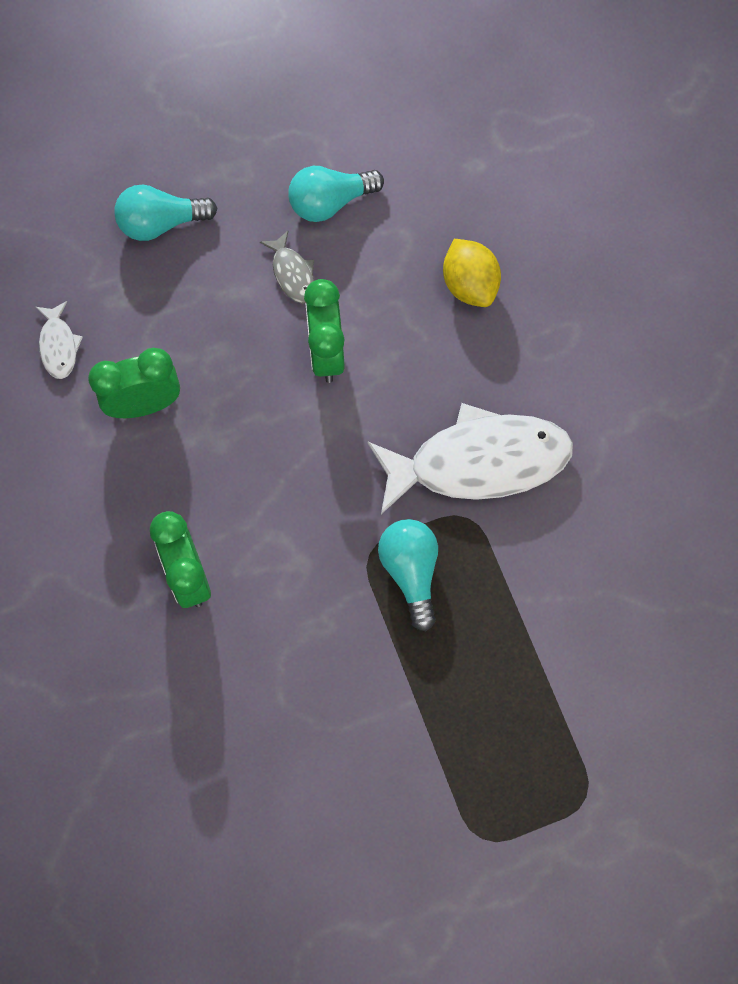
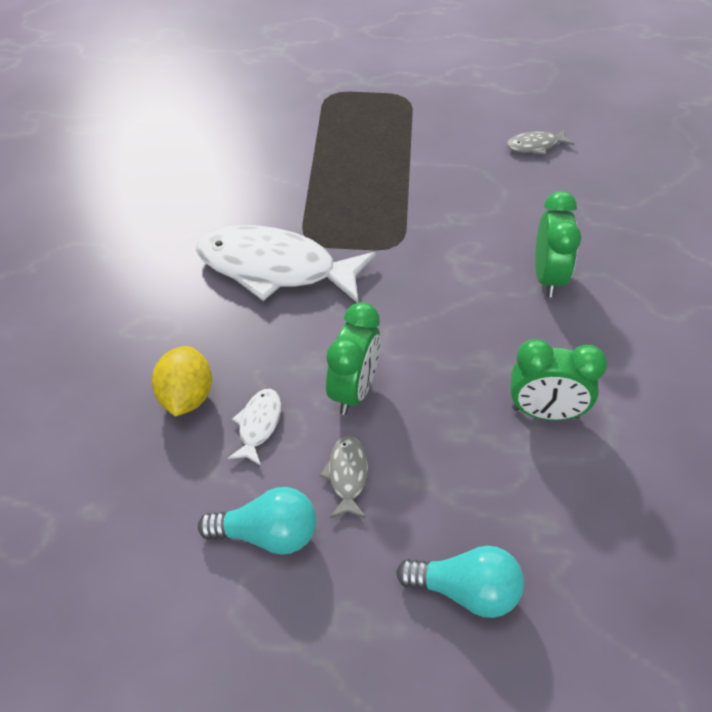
camera: 155 degrees left, 20 degrees down
white fish [36,301,83,379] -> white fish moved to [228,389,281,466]
turquoise light bulb [378,519,438,631] -> none
none -> grey fish [507,128,575,155]

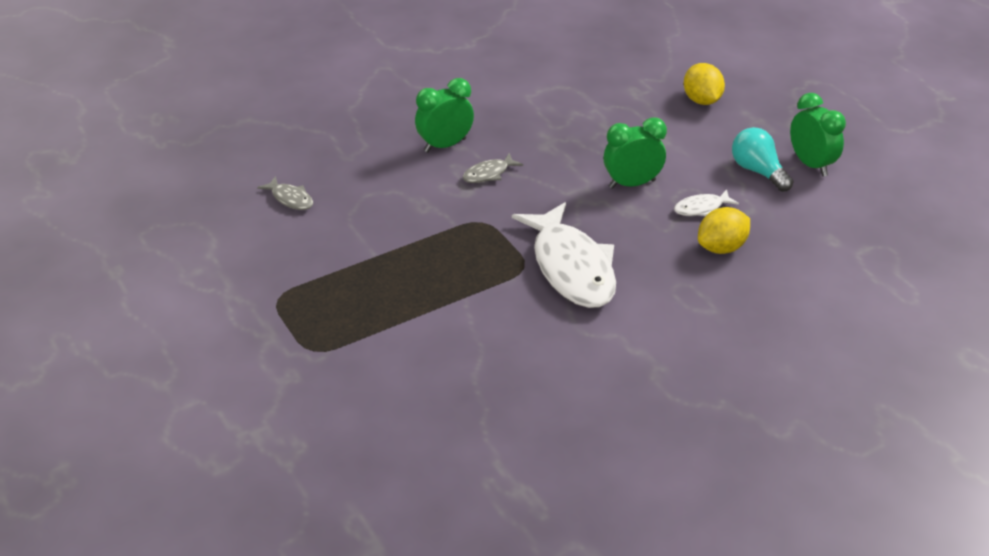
camera: 125 degrees left, 10 degrees down
grey fish [319,436,368,518] -> grey fish moved to [462,153,523,183]
turquoise light bulb [396,546,524,618] -> yellow lemon [684,63,725,105]
green clock [511,339,607,420] -> green clock moved to [790,93,846,176]

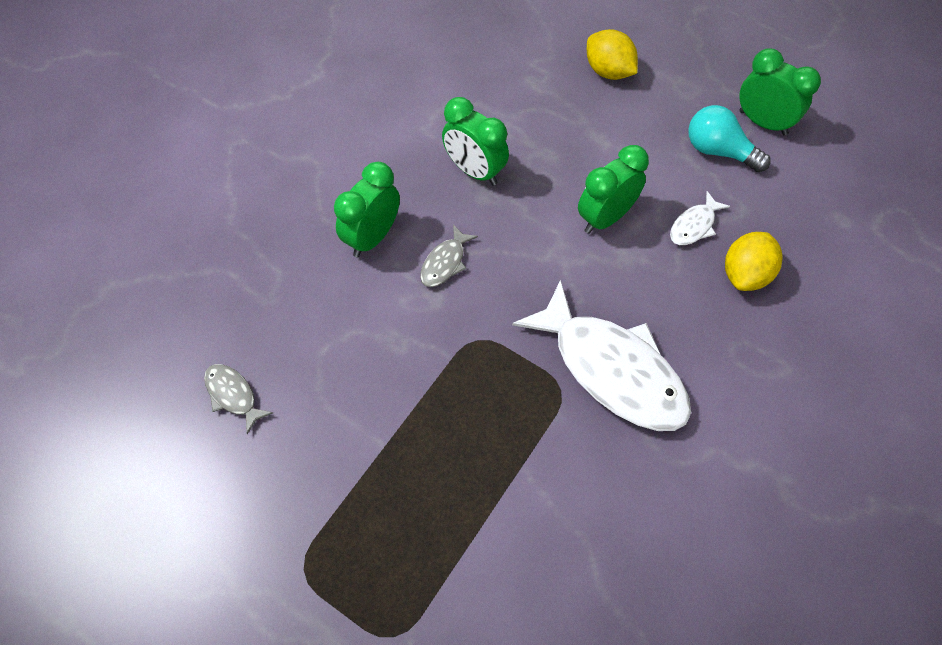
camera: 25 degrees left, 20 degrees up
grey fish [257,176,313,210] -> grey fish turned 150 degrees counterclockwise [204,364,273,434]
none -> green clock [442,97,509,186]

